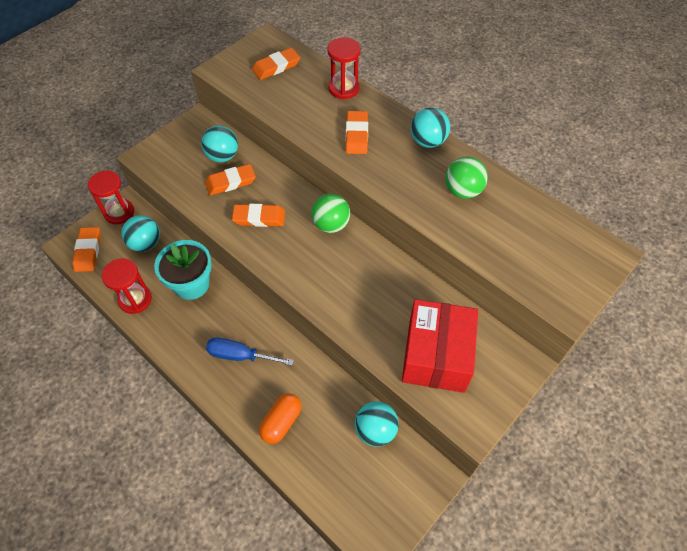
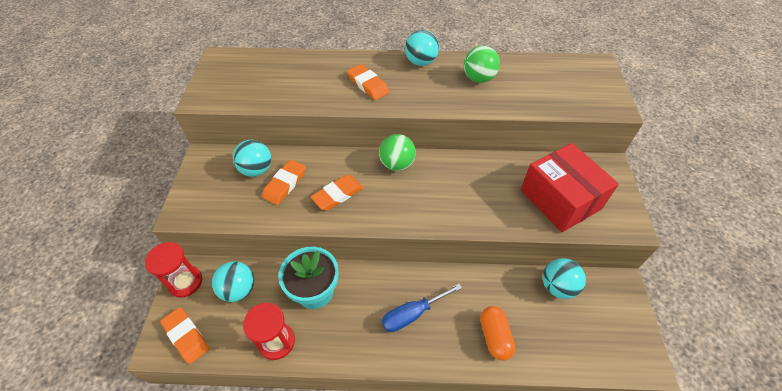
camera: 40 degrees left, 5 degrees down
orange eraser [252,48,300,80] -> none
red hourglass [328,37,361,99] -> none

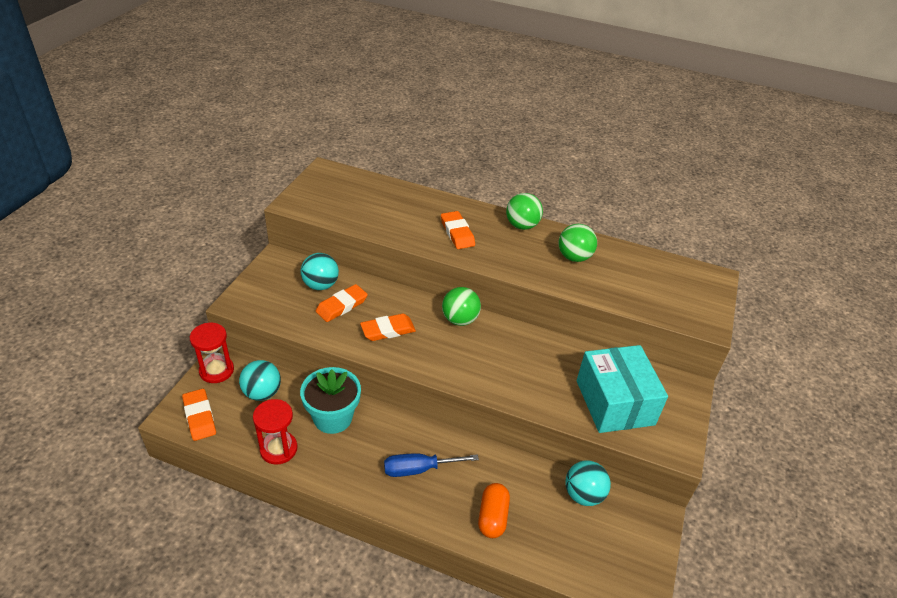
camera: 15 degrees right, 10 degrees down
turquoise ball [405,30,439,66] -> green ball [506,193,543,230]
red box [521,143,619,232] -> turquoise box [577,345,668,433]

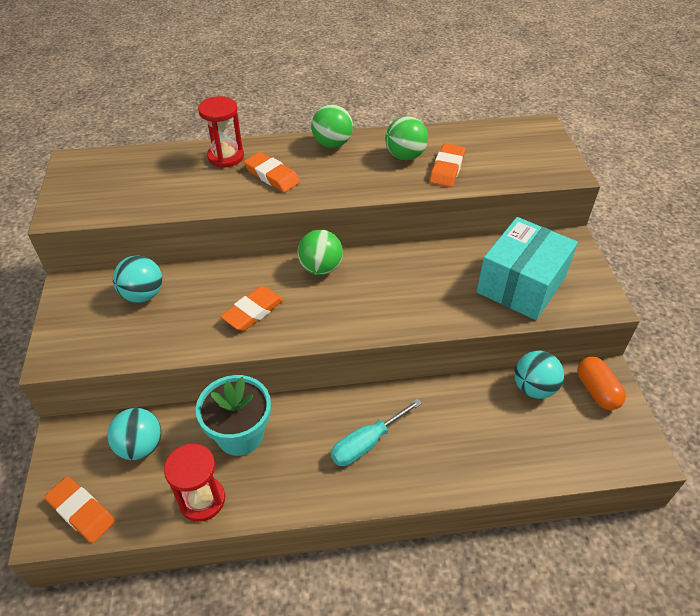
camera: 25 degrees left, 5 degrees up
red hourglass [190,323,234,383] -> red hourglass moved to [198,96,244,168]
orange eraser [316,284,368,322] -> orange eraser moved to [429,143,465,187]
blue screwdriver [384,453,479,477] -> turquoise screwdriver [331,399,422,466]
orange capsule [478,483,510,538] -> orange capsule moved to [577,357,626,410]
turquoise box [577,345,668,433] -> turquoise box turned 75 degrees clockwise [477,217,578,320]

